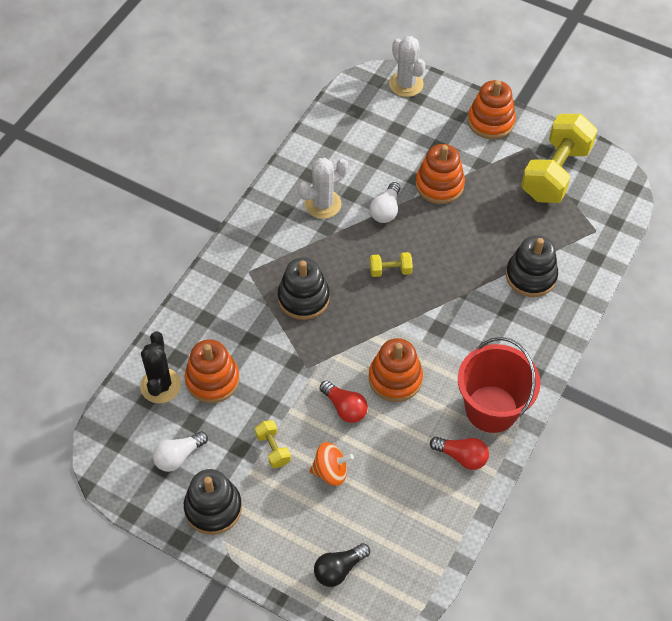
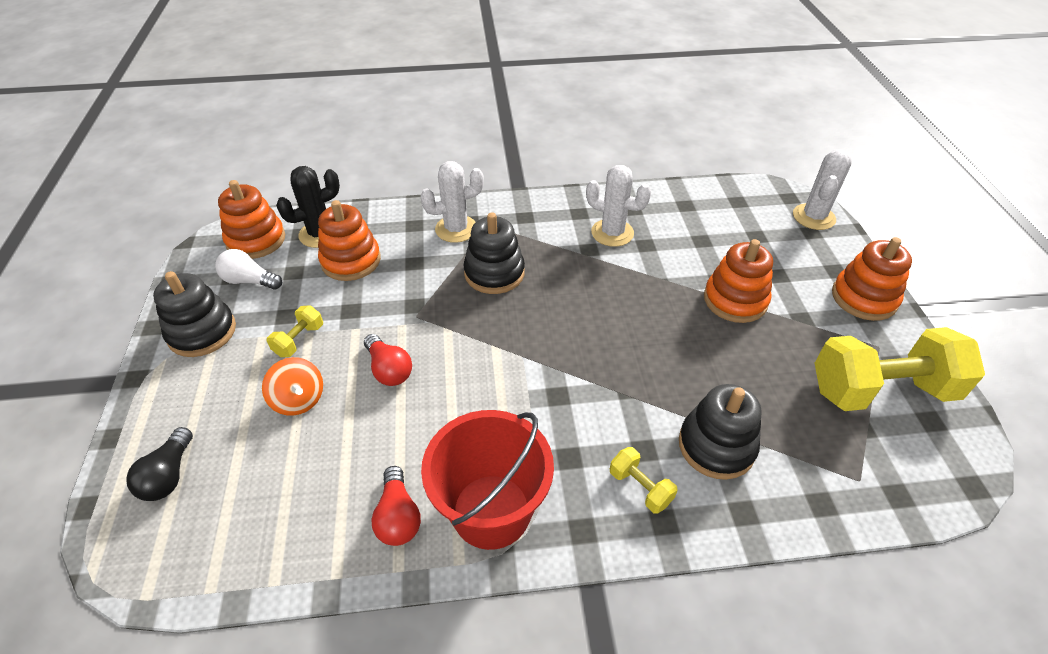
camera: 55 degrees right, 10 degrees down
black light bulb [314,543,370,587] -> black light bulb turned 105 degrees counterclockwise [126,427,193,501]
red light bulb [320,380,368,423] -> red light bulb turned 45 degrees counterclockwise [364,334,412,386]
orange stacking toy [369,338,423,402] -> orange stacking toy moved to [218,180,285,259]
white light bulb [370,182,400,223] -> none
yellow dumbbell [370,252,413,277] -> yellow dumbbell moved to [610,447,678,514]
none -> white cactus [420,161,484,243]

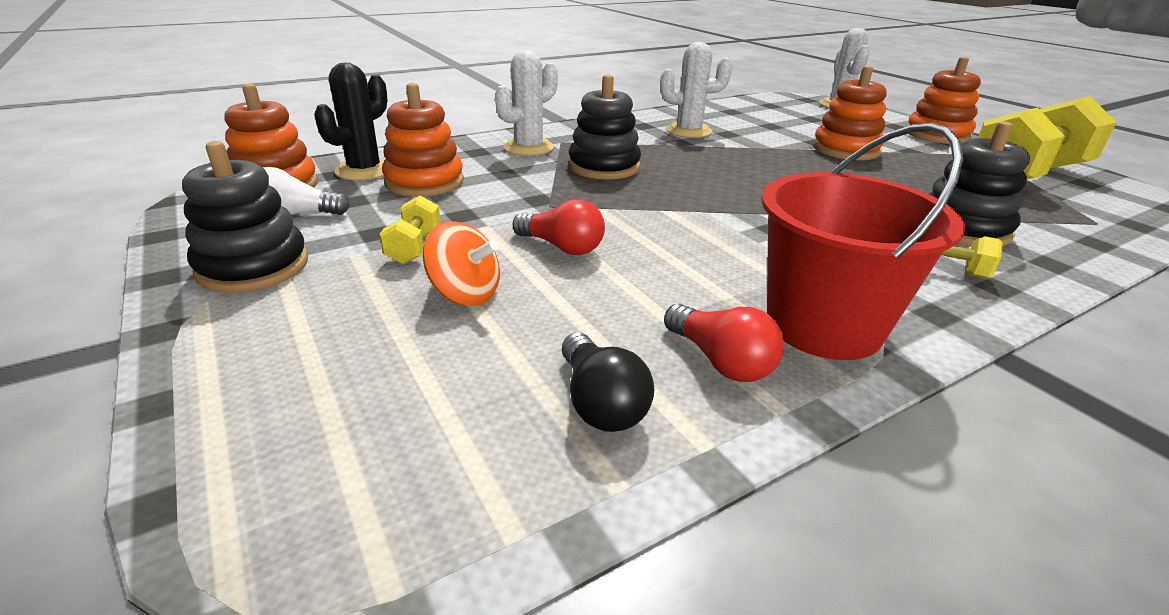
camera: 25 degrees left, 15 degrees down
black light bulb [126,427,193,501] -> black light bulb moved to [562,333,654,432]

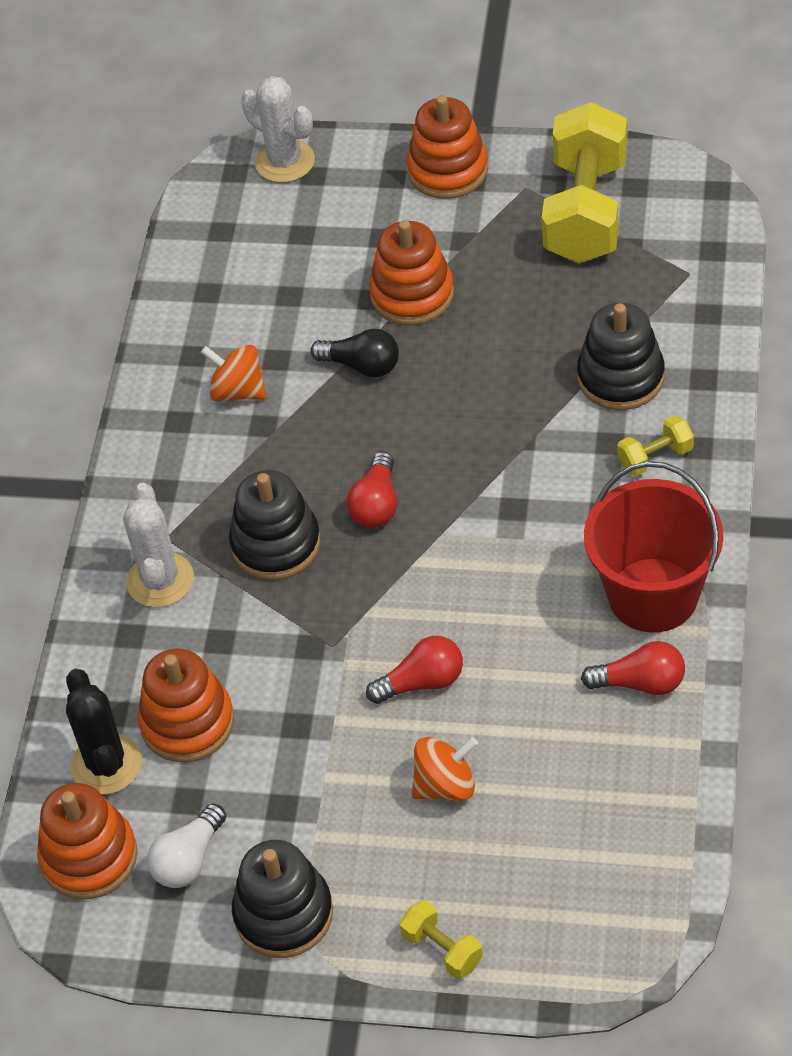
camera: 45 degrees left, 20 degrees up
yellow dumbbell [380,195,441,264] -> yellow dumbbell moved to [399,900,483,979]
black light bulb [562,333,654,432] -> black light bulb moved to [310,329,399,377]
white cactus [660,42,732,138] -> orange spinning top [201,345,267,402]
none -> red light bulb [346,452,398,528]

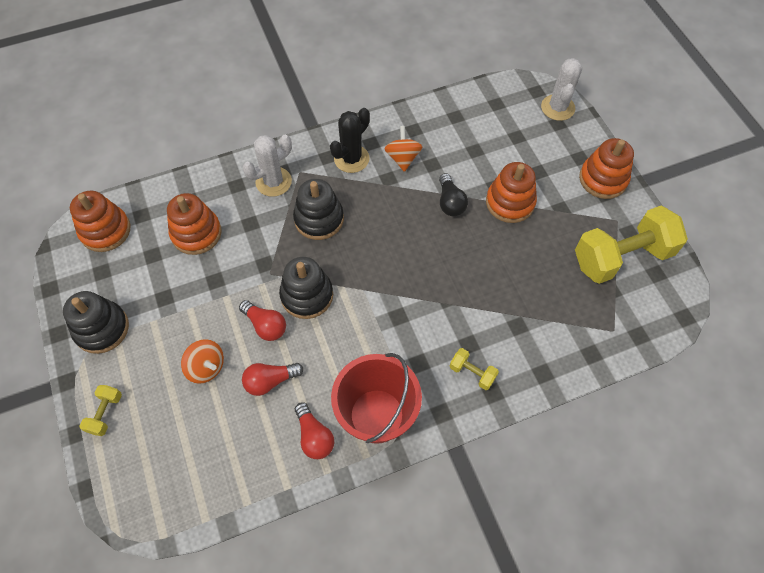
camera: 55 degrees right, 10 degrees up
black cactus [66,669,142,795] -> black cactus moved to [330,108,370,173]
white light bulb [147,803,226,888] -> none
red light bulb [346,452,398,528] -> red light bulb moved to [242,363,304,396]
black stacking toy [577,303,665,410] -> black stacking toy moved to [279,257,333,319]

